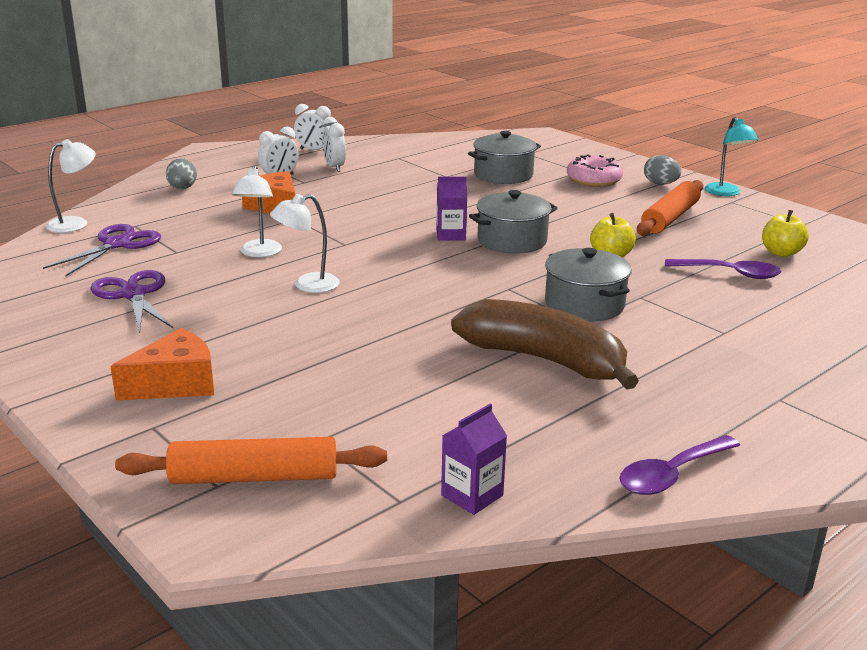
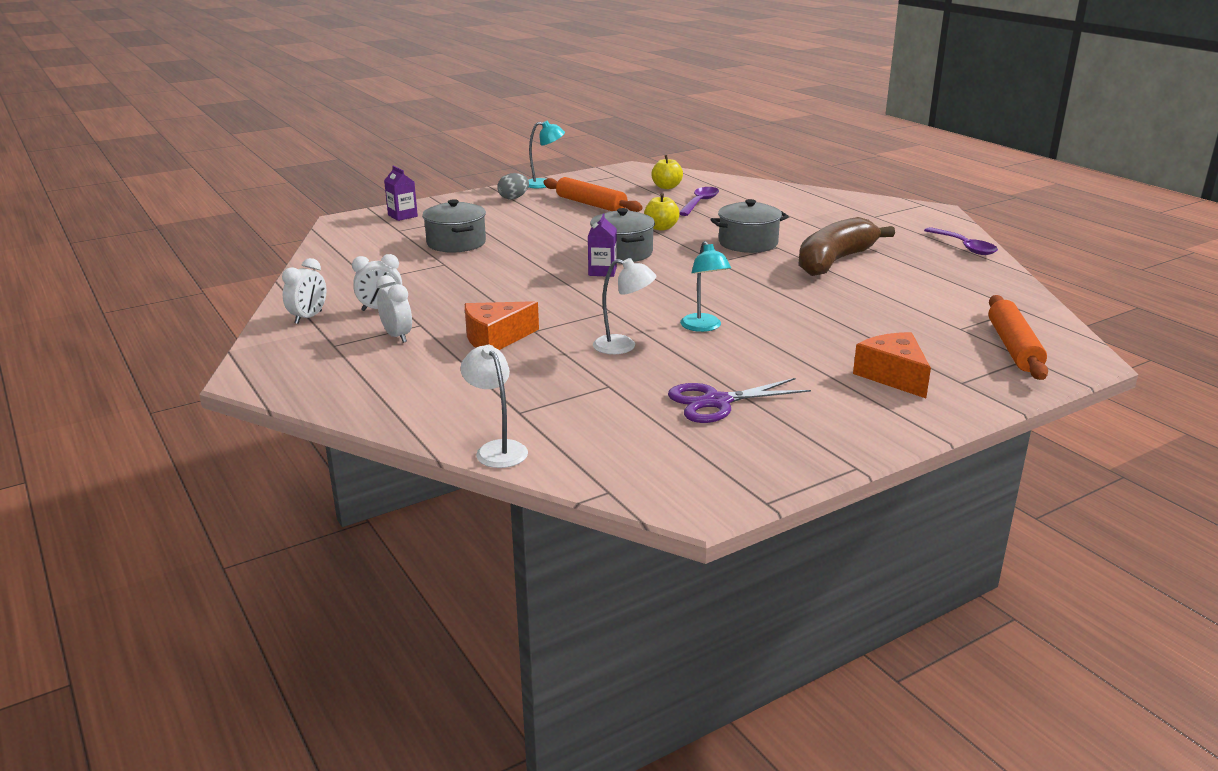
camera: 80 degrees left, 0 degrees up
purple scissors [43,224,161,277] -> none
grey egg [166,158,197,189] -> none
white lamp [270,194,339,293] -> turquoise lamp [680,241,731,332]
purple carton [441,404,507,515] -> purple carton moved to [384,166,418,221]
pink donut [567,155,623,187] -> none

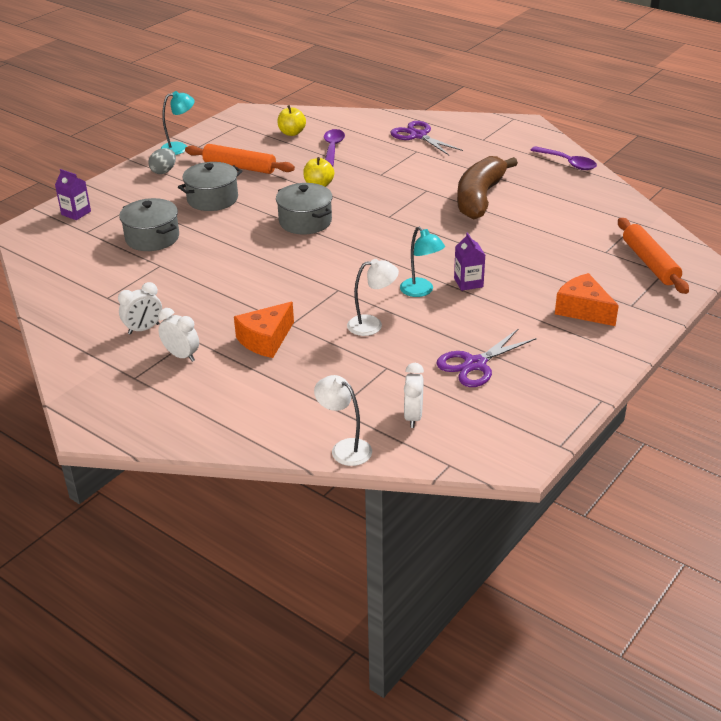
camera: 20 degrees left, 10 degrees up
white clock [282,258,327,324] -> white clock moved to [404,363,424,428]
purple carton [588,213,617,277] -> purple carton moved to [454,233,485,291]
grey pot [711,199,789,253] -> grey pot moved to [178,162,242,211]
none -> purple scissors [390,121,463,155]

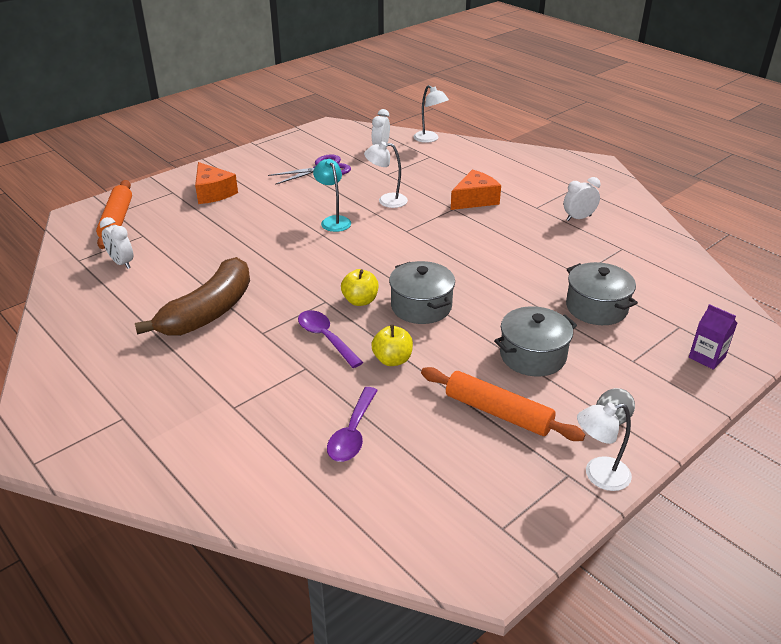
camera: 170 degrees left, 0 degrees up
white clock [158,308,199,362] -> white clock moved to [100,217,133,269]
turquoise lamp [160,91,195,155] -> white lamp [577,402,632,491]
yellow apple [278,105,306,136] -> yellow apple moved to [341,269,378,306]
purple scissors [390,121,463,155] -> none
purple carton [454,233,485,291] -> none
purple spoon [530,146,597,170] -> purple spoon moved to [298,310,363,368]

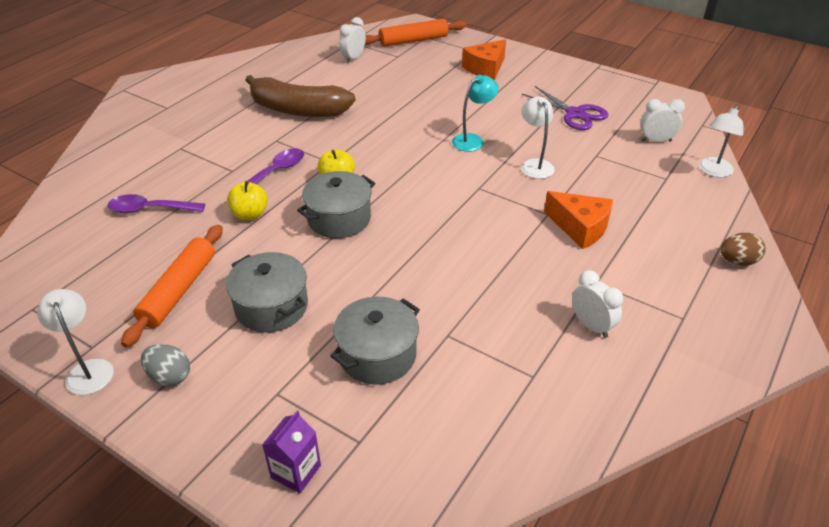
camera: 75 degrees right, 5 degrees up
none -> brown egg [721,233,766,266]

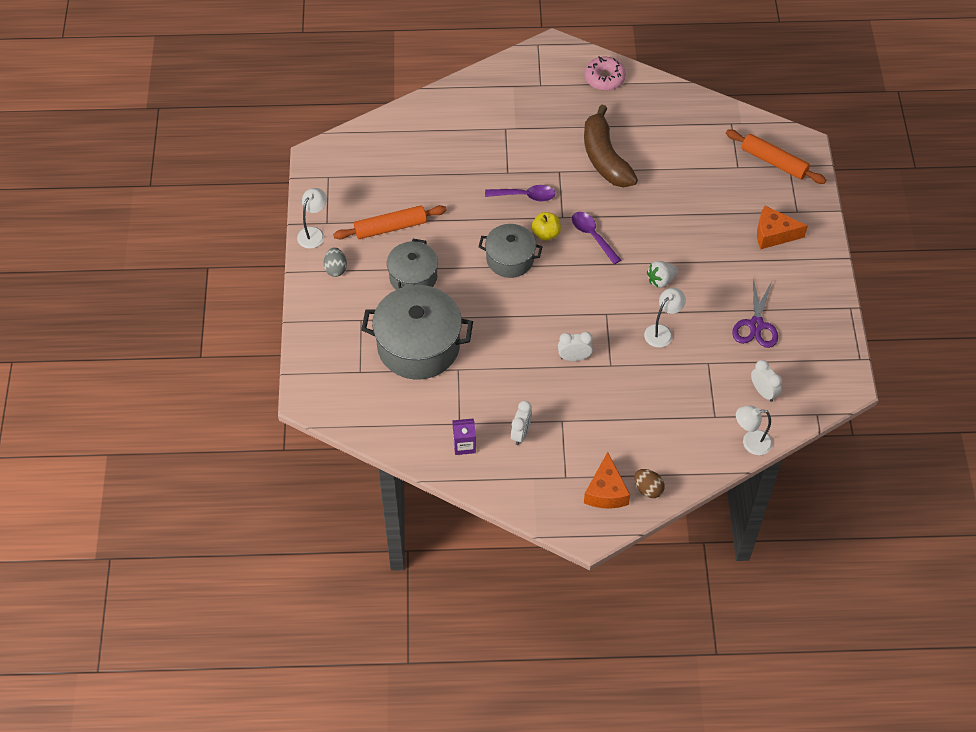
camera: 55 degrees right, 15 degrees up
purple spoon [108,194,205,213] -> purple spoon moved to [572,212,621,264]
yellow apple [227,181,268,220] -> none
purple carton [262,411,321,493] -> purple carton moved to [452,418,476,455]
grey pot [330,297,420,385] -> grey pot [361,285,473,380], size x1.67
white clock [339,17,366,63] -> white clock moved to [558,332,593,361]
turquoise lamp [452,75,499,152] -> white strawberry [647,261,678,288]
orange cheese [544,191,613,249] -> orange cheese moved to [584,452,630,509]
none -> pink donut [585,56,626,91]

